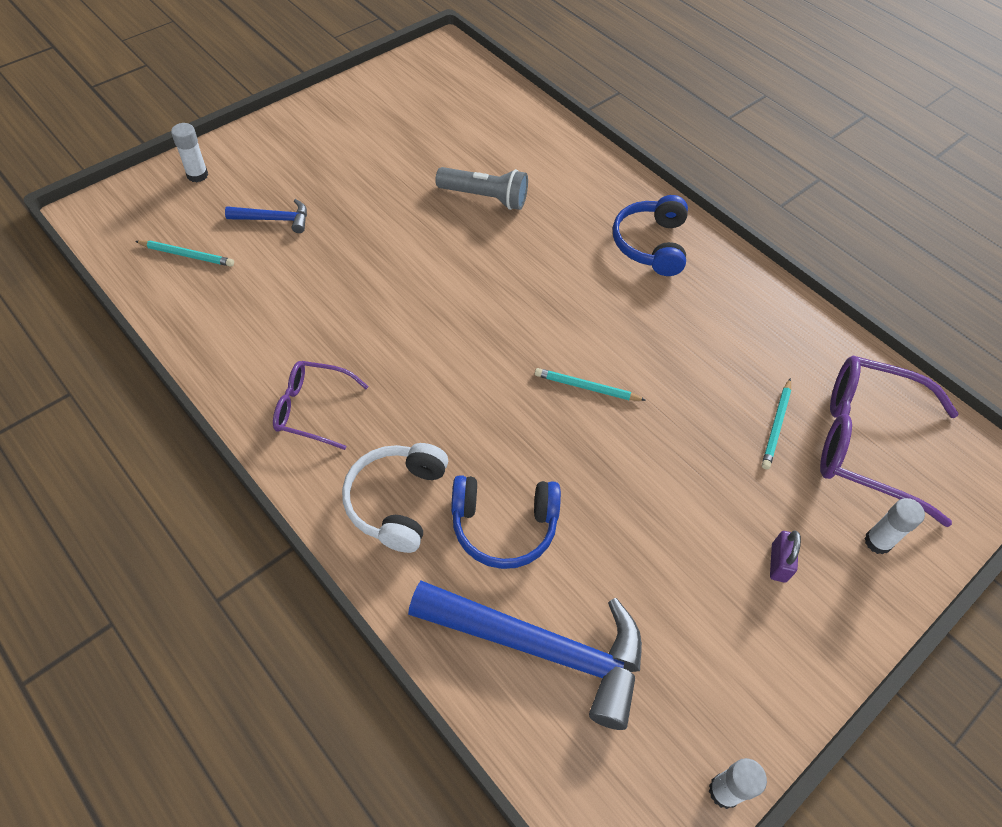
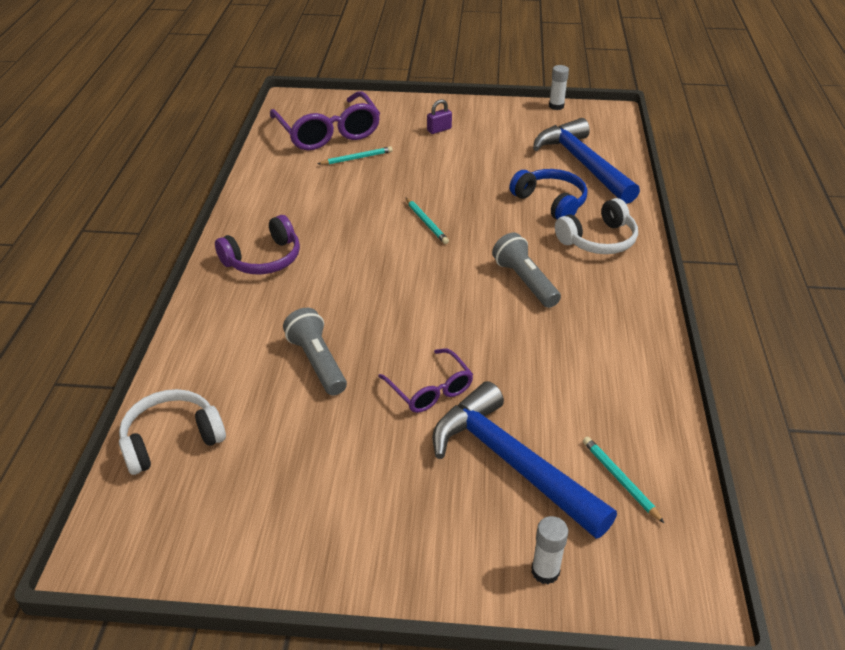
camera: 130 degrees left, 15 degrees down
blue hammer [225,199,307,233] -> blue hammer [432,381,617,539], size x2.15
purple glasses [273,361,369,450] -> purple glasses moved to [378,349,473,413]
blue headphones [613,195,688,276] -> purple headphones [215,215,300,274]
white glue stick [864,498,925,555] -> none
none -> white headphones [119,389,226,475]
none -> grey flashlight [492,233,561,308]

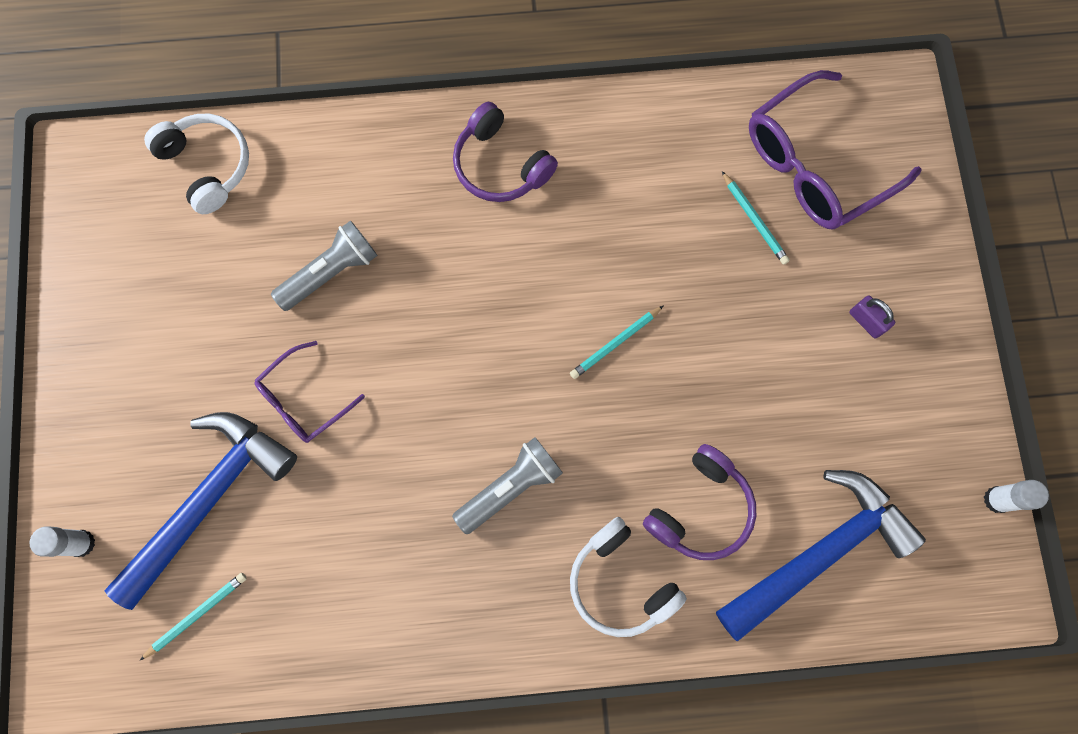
camera: 80 degrees right, 35 degrees up
blue headphones [509,169,587,219] -> purple headphones [643,444,756,560]

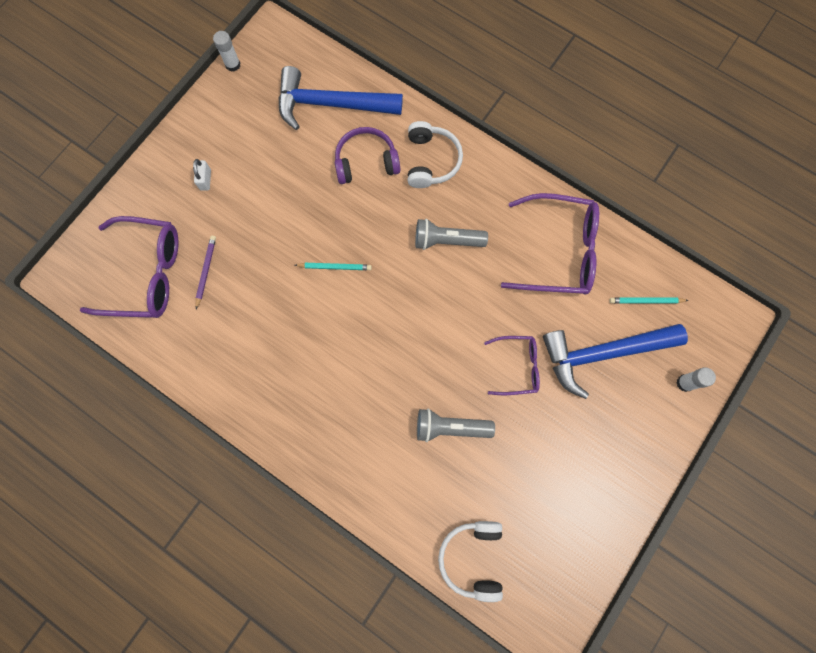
camera: 140 degrees left, 0 degrees up
purple headphones [453,102,558,202] -> none
turquoise pencil [722,171,790,265] -> purple pencil [196,236,216,309]
purple padlock [849,296,895,338] -> white padlock [193,159,211,191]
none -> purple glasses [501,193,599,295]

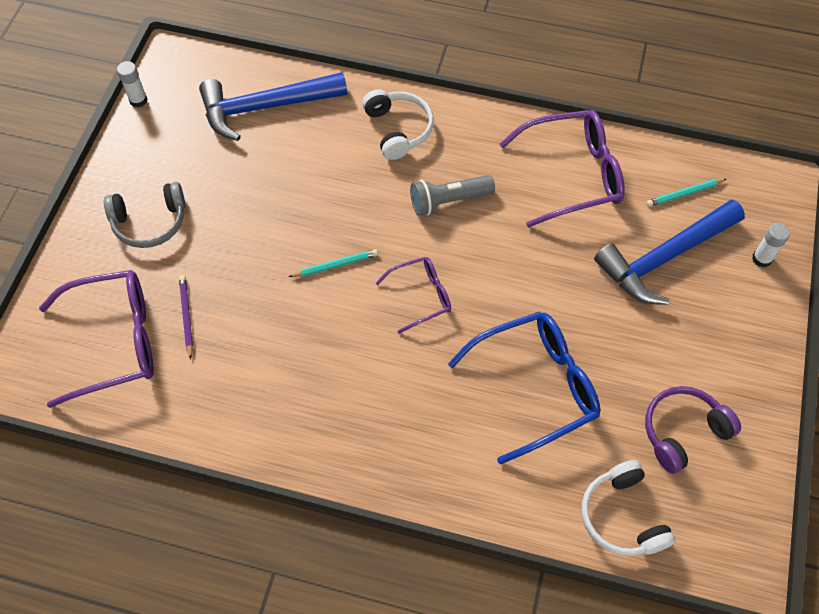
camera: 20 degrees left, 15 degrees down
white padlock [193,159,211,191] -> grey headphones [104,182,185,248]
purple headphones [335,127,400,184] -> purple headphones moved to [645,386,741,474]
grey flashlight [417,409,495,442] -> blue glasses [448,311,600,465]
purple glasses [484,336,540,395] -> purple glasses moved to [376,257,451,334]

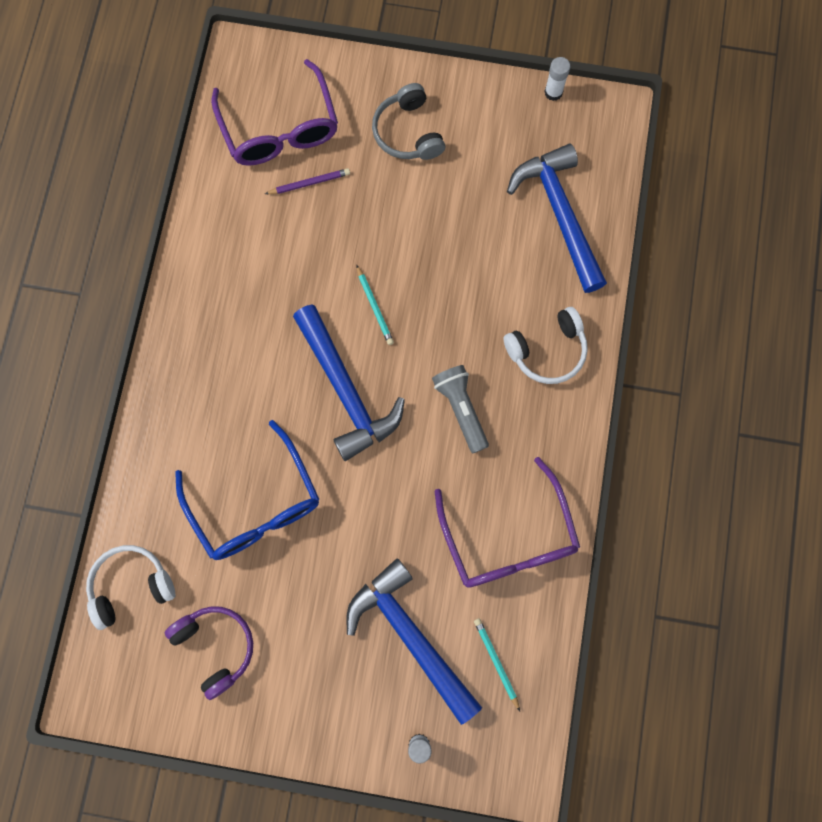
camera: 85 degrees right, 15 degrees up
purple glasses [376,257,451,334] -> blue hammer [293,304,405,461]

